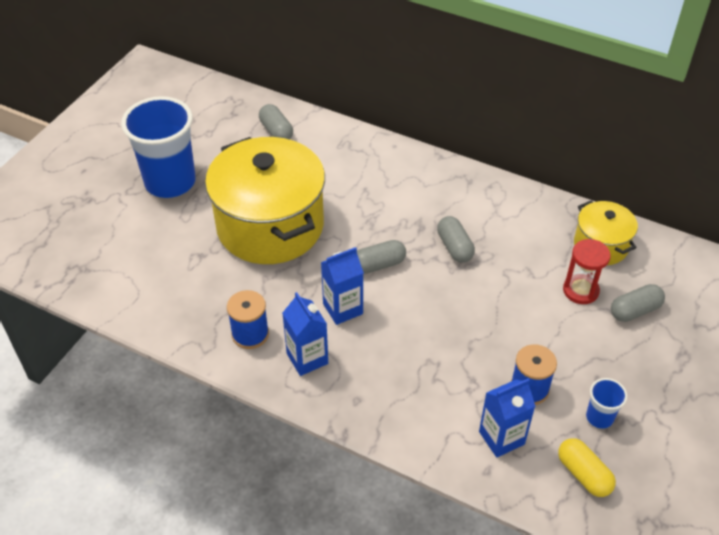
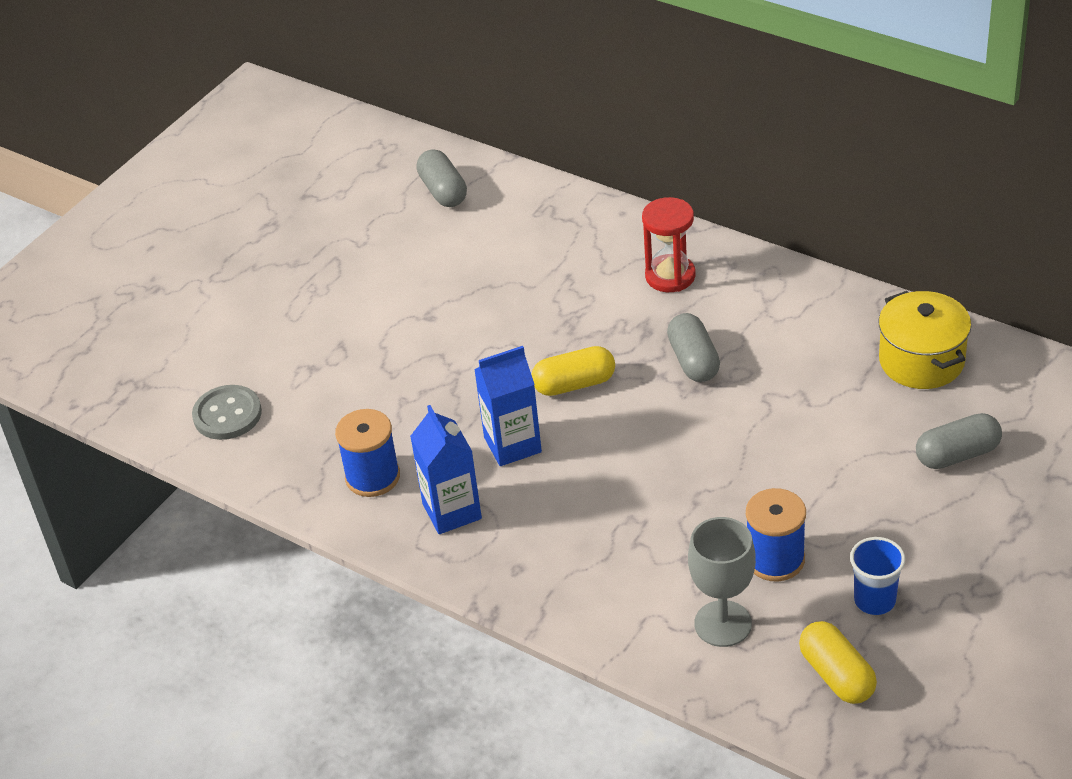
camera: 10 degrees right, 5 degrees down
blue cup [121,96,196,198] -> none
yellow pot [205,137,325,264] -> none
grey capsule [357,240,406,274] -> yellow capsule [531,346,615,396]
blue carton [479,379,536,457] -> grey goblet [688,517,756,647]
red hourglass [563,239,611,304] -> red hourglass moved to [642,197,695,292]
none -> grey button [192,385,262,440]

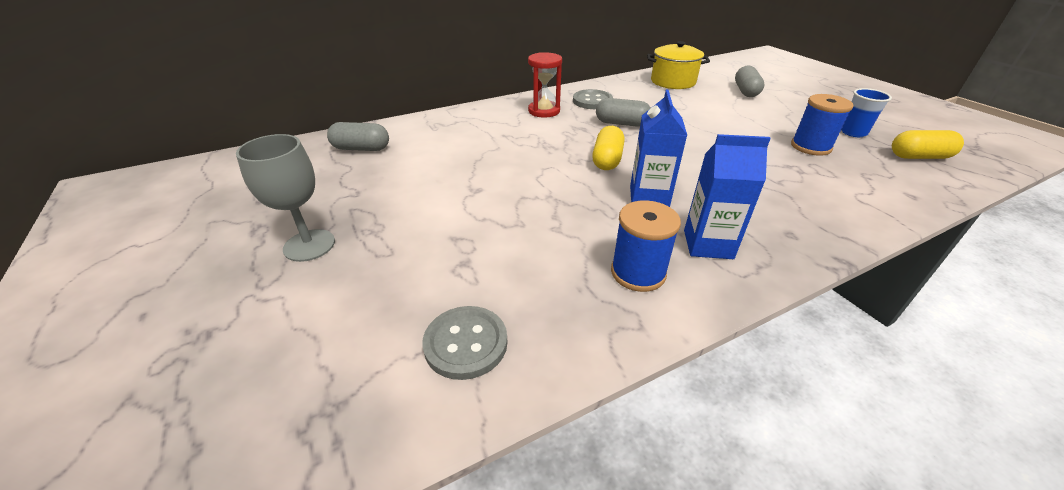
camera: 65 degrees left, 5 degrees down
grey goblet [688,517,756,647] -> grey goblet moved to [236,134,335,262]
none -> grey button [573,89,613,109]

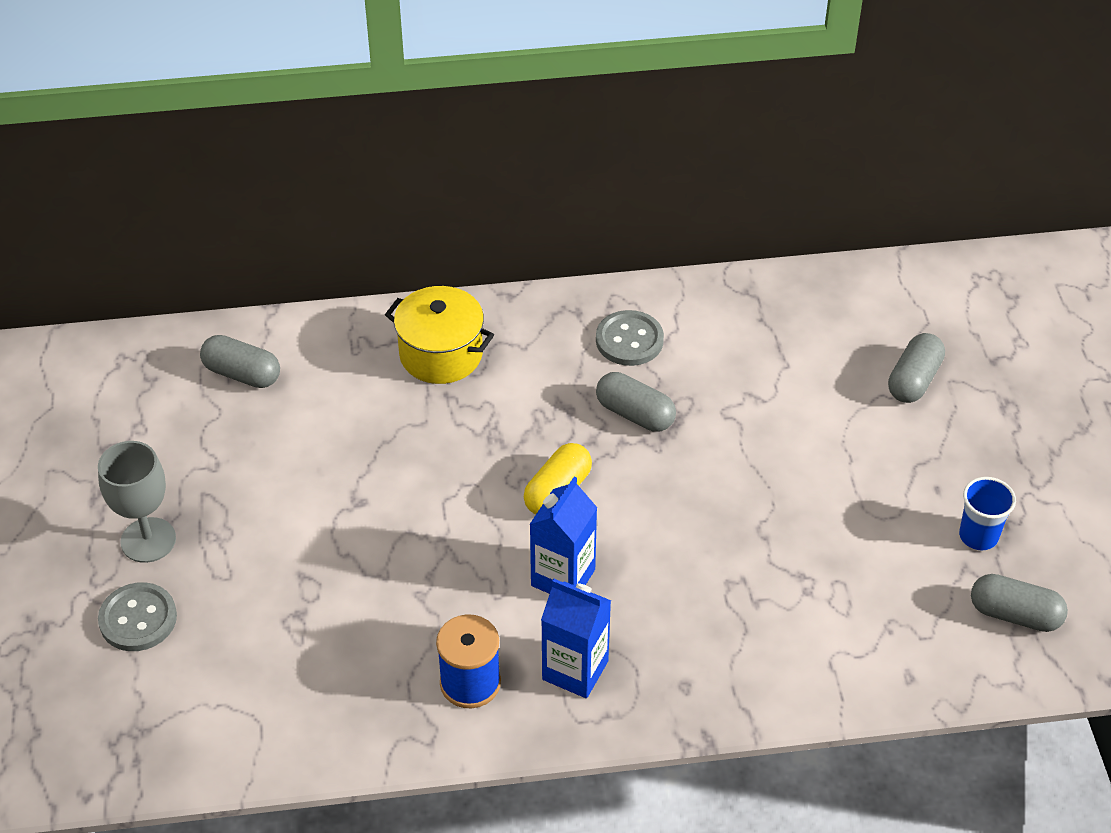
camera: 20 degrees right, 10 degrees up
grey button [422,306,508,380] -> grey button moved to [98,582,177,651]
red hourglass [528,52,562,118] -> none
yellow pot [647,41,710,89] -> yellow pot moved to [385,286,494,384]
blue spool [791,94,854,156] -> none
yellow capsule [892,130,964,159] -> grey capsule [971,574,1068,632]

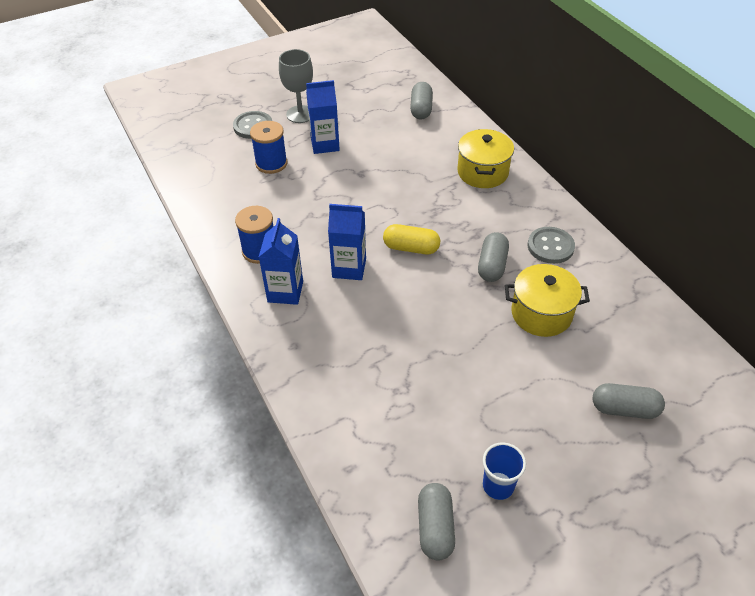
camera: 70 degrees right, 0 degrees up
none -> blue spool [250,121,287,174]
none -> blue carton [306,80,340,154]
none -> yellow pot [505,264,590,337]

